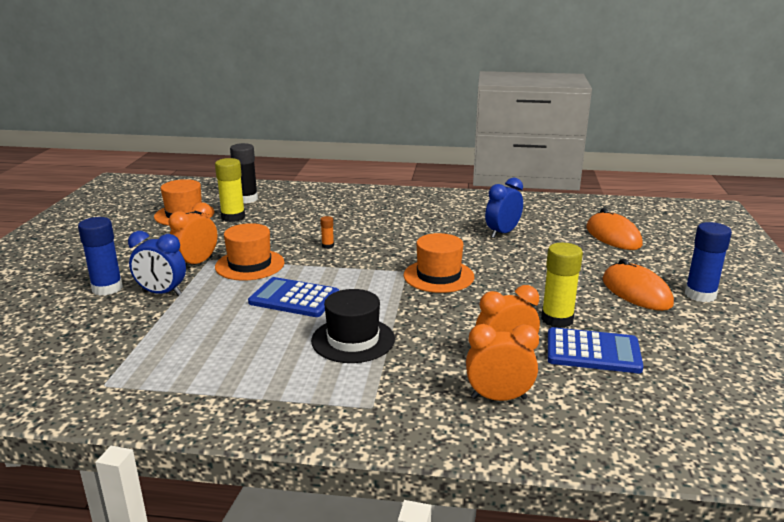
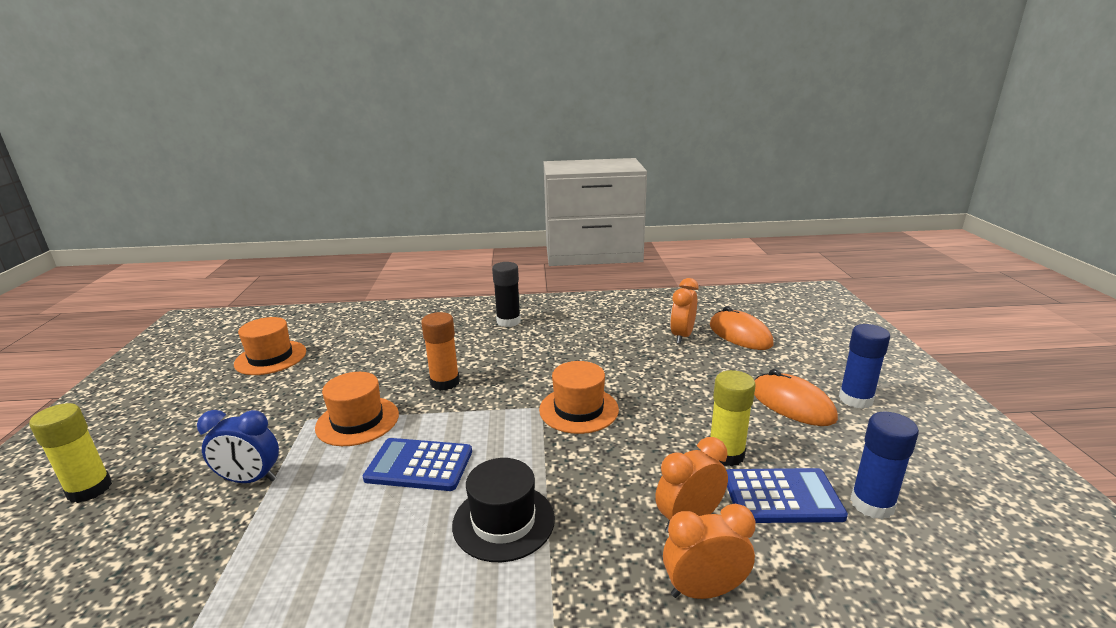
camera: 10 degrees left, 0 degrees up
blue glue stick [78,217,123,296] -> blue glue stick moved to [850,412,919,519]
orange clock [168,202,217,266] -> orange clock moved to [670,278,698,344]
yellow glue stick [215,158,245,222] -> yellow glue stick moved to [29,403,112,503]
black glue stick [230,143,258,203] -> black glue stick moved to [492,262,521,327]
orange glue stick [320,216,334,249] -> orange glue stick [421,312,460,391], size x2.12
blue clock [485,178,523,238] -> none

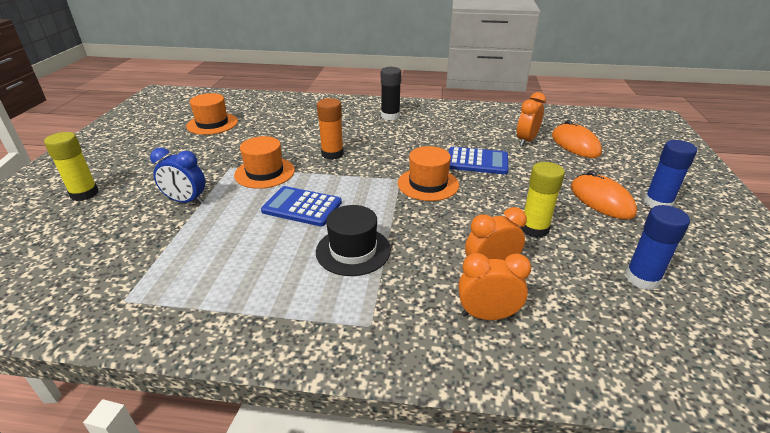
camera: 10 degrees right, 10 degrees up
blue calculator [726,468,848,523] -> blue calculator moved to [449,147,508,174]

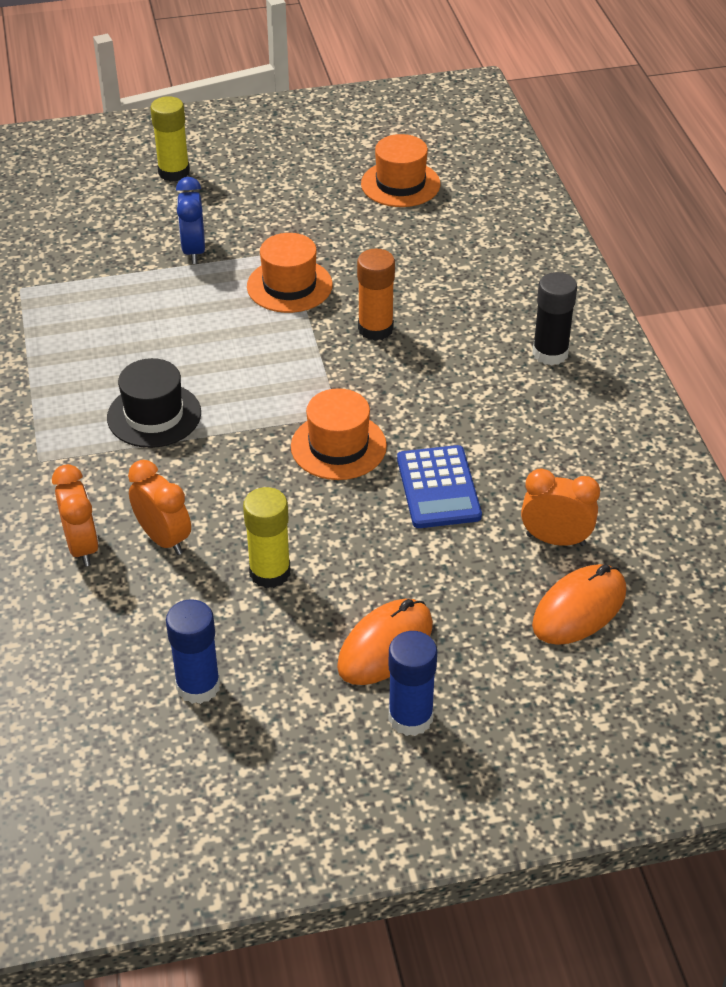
camera: 70 degrees right, 10 degrees up
blue calculator [261,186,342,226] -> none

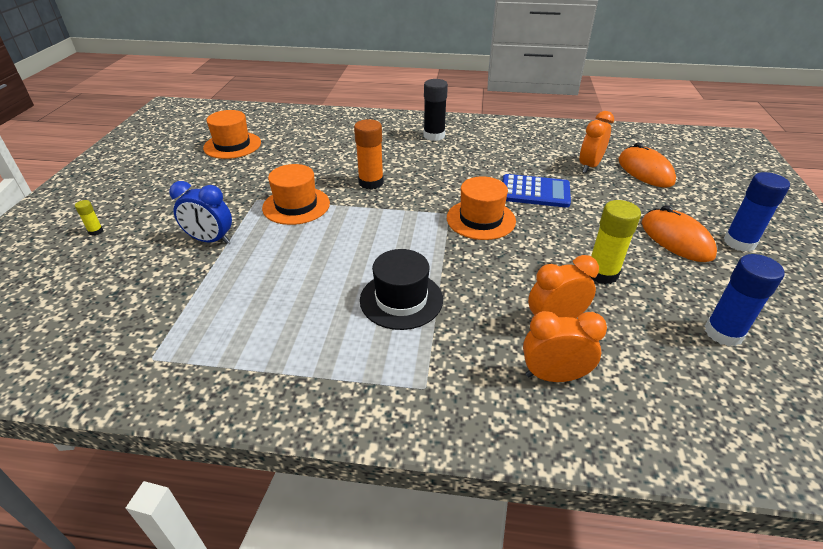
camera: 70 degrees left, 5 degrees down
yellow glue stick [151,96,190,182] -> yellow glue stick [75,200,103,235], size x0.47

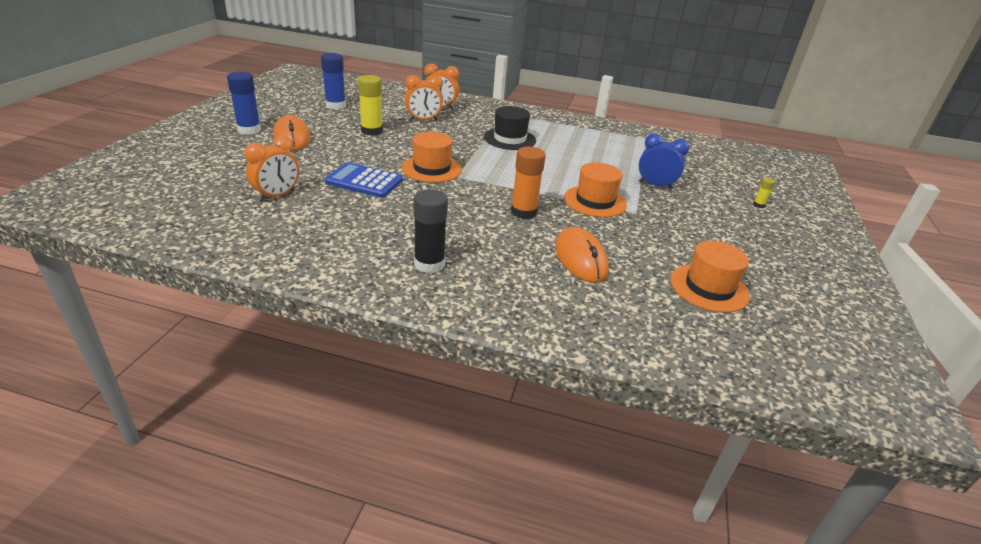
camera: 175 degrees left, 5 degrees down
orange mouse [618,142,676,188] -> orange mouse moved to [555,227,609,283]

